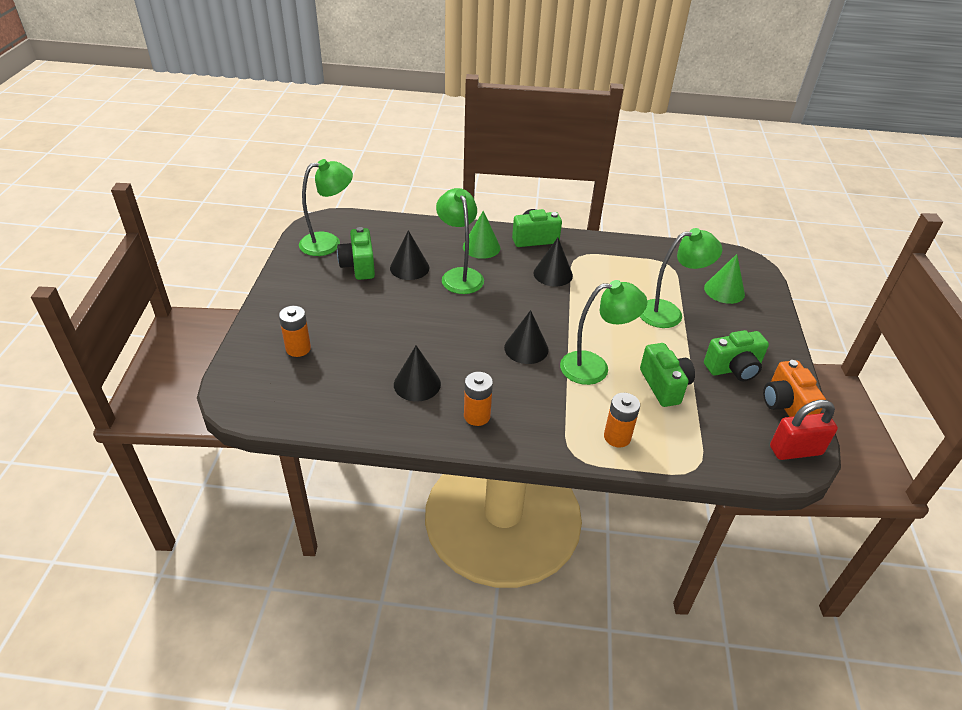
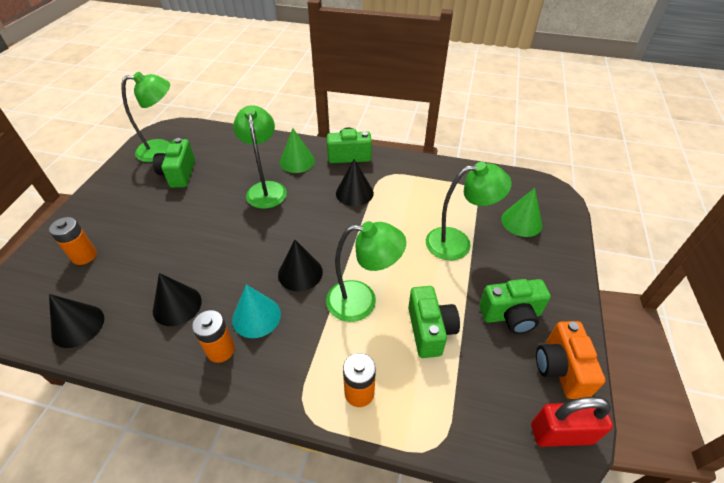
camera: 10 degrees right, 5 degrees up
black cone [390,230,430,280] -> black cone moved to [49,294,104,348]
none -> turquoise cone [232,285,281,338]

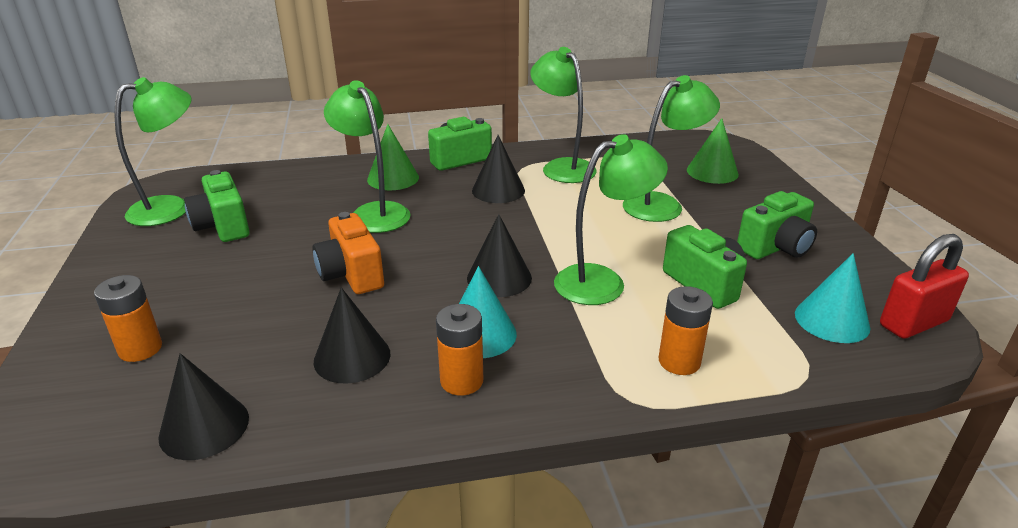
camera: 25 degrees left, 15 degrees down
orange camera [536,321,606,399] -> orange camera moved to [312,212,384,294]
none -> green lamp [530,47,597,183]
none -> turquoise cone [795,253,870,343]

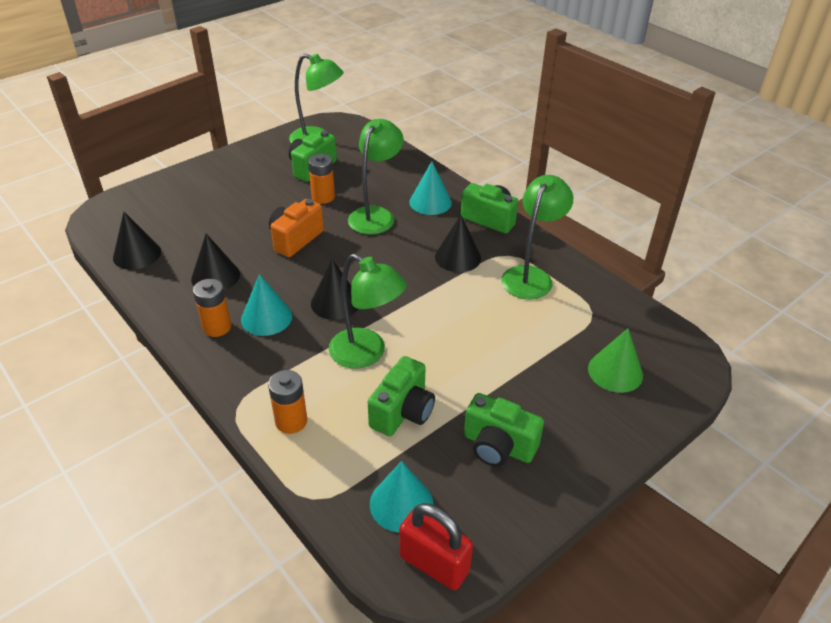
camera: 60 degrees right, 10 degrees up
orange battery [94,275,162,362] -> orange battery moved to [308,154,335,204]
green cone [367,124,419,190] -> turquoise cone [409,161,452,215]
green lamp [623,75,720,222] -> none

